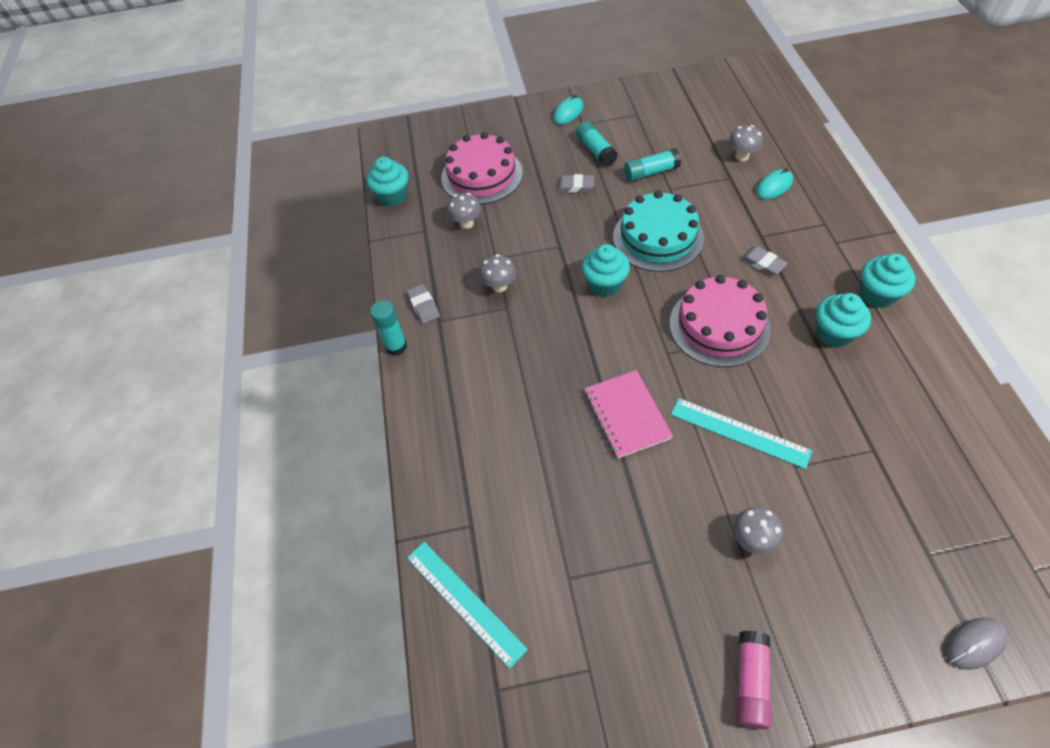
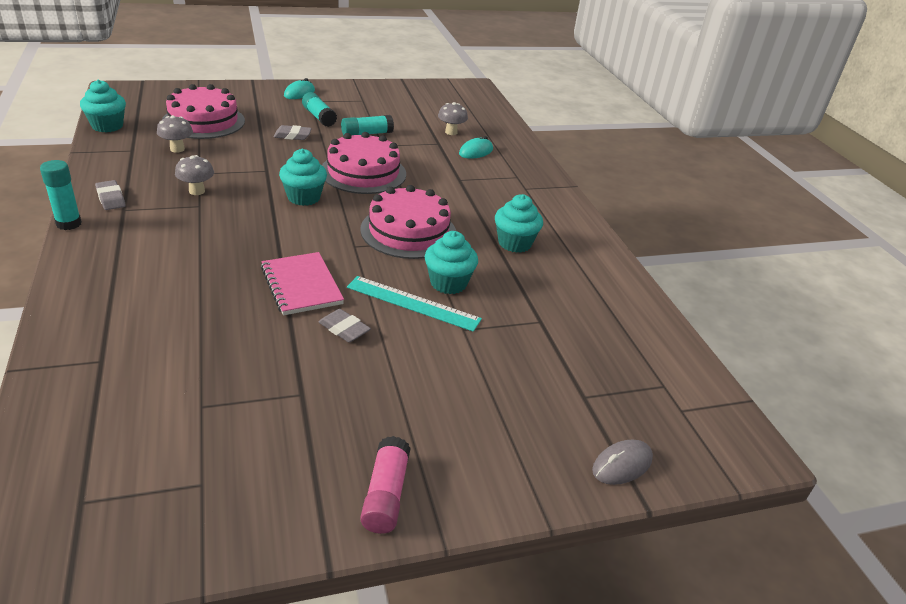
camera: 15 degrees left, 20 degrees down
turquoise ruler [407,542,528,669] -> none
turquoise cake [613,190,704,272] -> pink cake [322,132,406,194]
grey mushroom [733,507,783,555] -> none
grey eraser [741,246,788,276] -> grey eraser moved to [319,309,371,342]
turquoise cupcake [860,253,915,308] -> turquoise cupcake moved to [425,231,478,294]

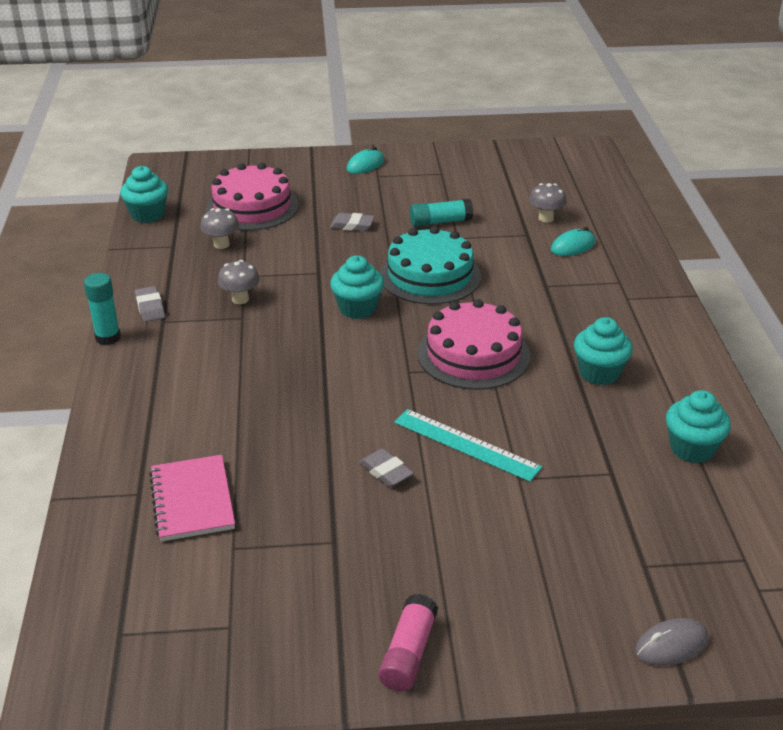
camera: 15 degrees right, 0 degrees up
pink notebook [261,252,344,315] -> pink notebook moved to [149,455,235,542]
turquoise glue stick [302,92,337,127] -> none
pink cake [322,132,406,194] -> turquoise cake [379,226,481,305]
turquoise cupcake [425,231,478,294] -> turquoise cupcake moved to [666,390,731,463]

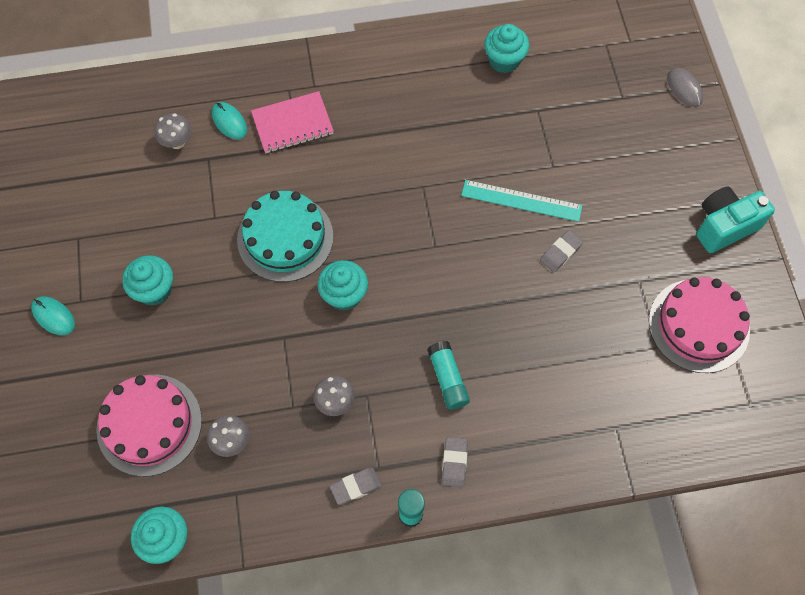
camera: 95 degrees left, 30 degrees up
pink notebook [149,455,235,542] -> pink notebook moved to [251,91,334,153]
grey eraser [330,213,375,231] -> grey eraser moved to [442,437,468,487]
pink glue stick [379,594,438,692] -> turquoise camera [696,186,775,253]
turquoise ruler [394,409,542,482] -> turquoise ruler turned 75 degrees clockwise [461,180,582,222]
turquoise glue stick [410,199,473,227] -> turquoise glue stick moved to [427,341,470,410]
pink cake [417,299,530,390] -> pink cake moved to [649,277,750,373]
turquoise cupcake [574,317,633,385] -> turquoise cupcake moved to [122,255,173,306]

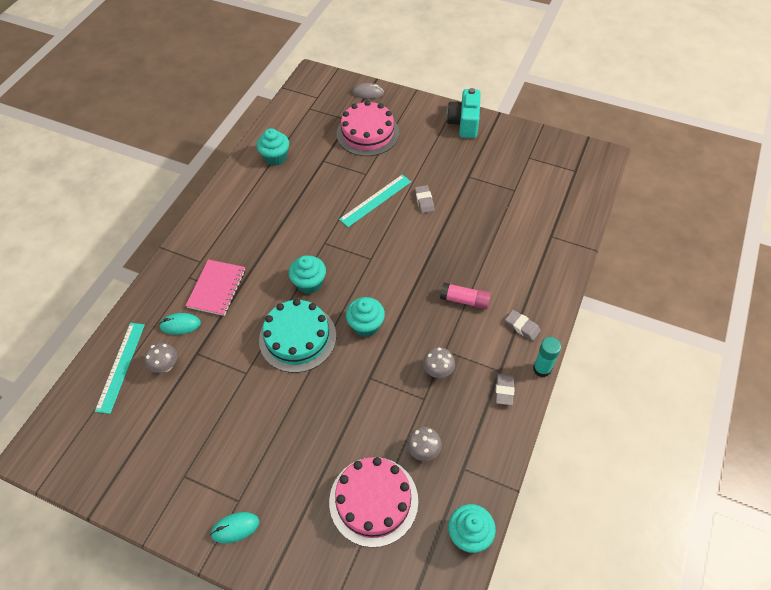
camera: 55 degrees left, 10 degrees down
turquoise cupcake [122,255,173,306] -> turquoise cupcake moved to [289,255,326,294]
turquoise glue stick [427,341,470,410] -> pink glue stick [440,282,491,309]
pink cake [649,277,750,373] -> pink cake moved to [337,100,399,156]
none -> turquoise ruler [95,323,145,414]

